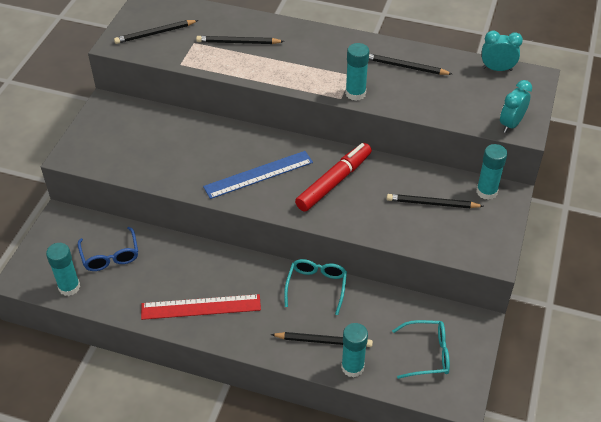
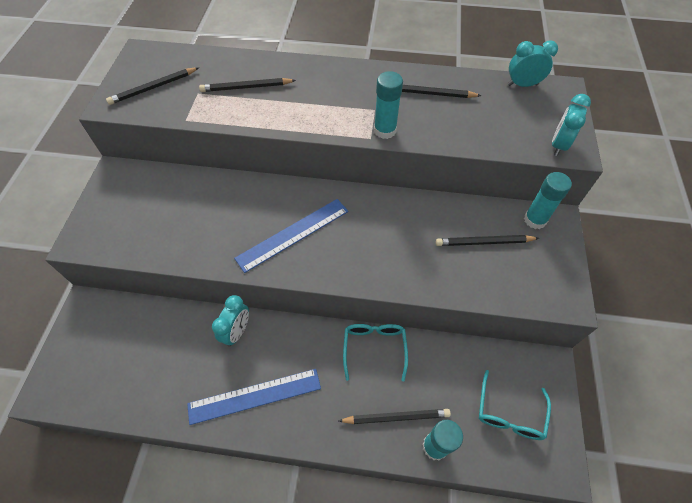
camera: 10 degrees left, 10 degrees up
turquoise glue stick [46,243,80,296] -> none
blue glasses [78,227,138,271] -> none
red ruler [141,294,261,320] -> blue ruler [187,369,321,425]
red marker [295,143,372,212] -> none
turquoise glasses [392,320,450,379] -> turquoise glasses turned 120 degrees clockwise [479,370,551,440]
none -> turquoise clock [212,295,249,346]

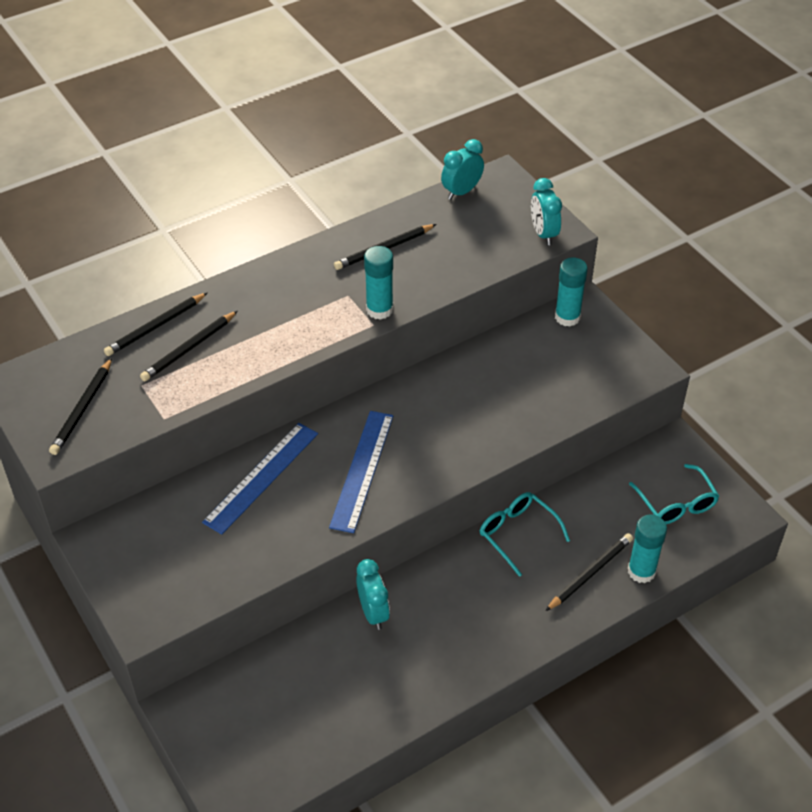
camera: 40 degrees left, 10 degrees down
blue ruler [187,369,321,425] -> blue ruler moved to [202,423,318,535]
black pencil [436,235,539,246] -> black pencil moved to [104,292,208,356]

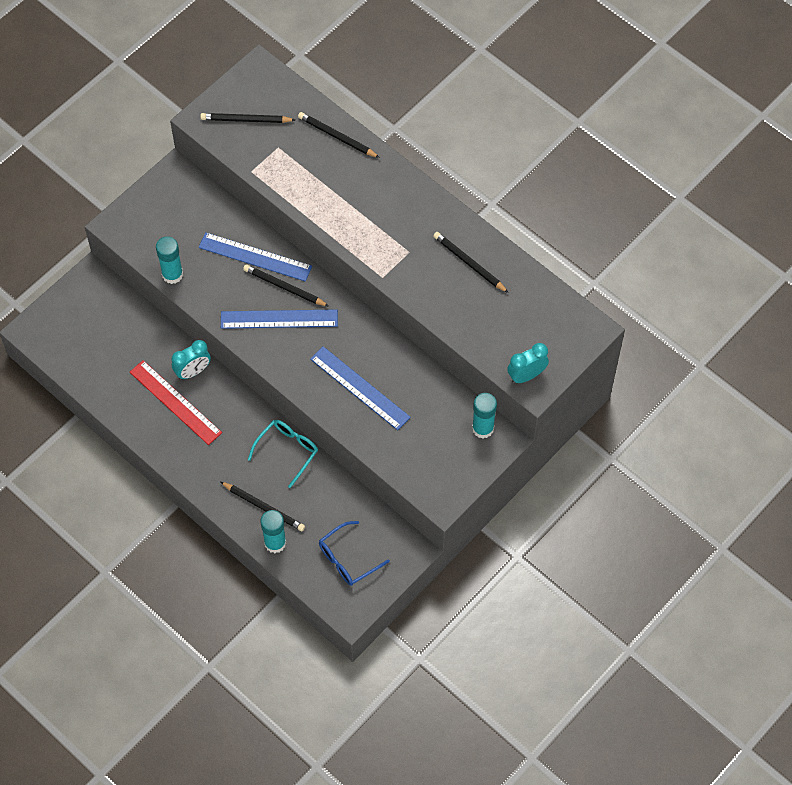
camera: 75 degrees right, 15 degrees up
black pencil [140,311,238,382] -> black pencil moved to [243,264,329,306]
turquoise glue stick [364,246,393,320] -> turquoise glue stick moved to [156,236,183,284]
turquoise clock [441,139,484,200] -> none
turquoise glasses [629,464,719,524] -> blue glasses [319,521,390,586]
none -> red ruler [130,360,222,445]
none -> blue ruler [310,346,411,430]

